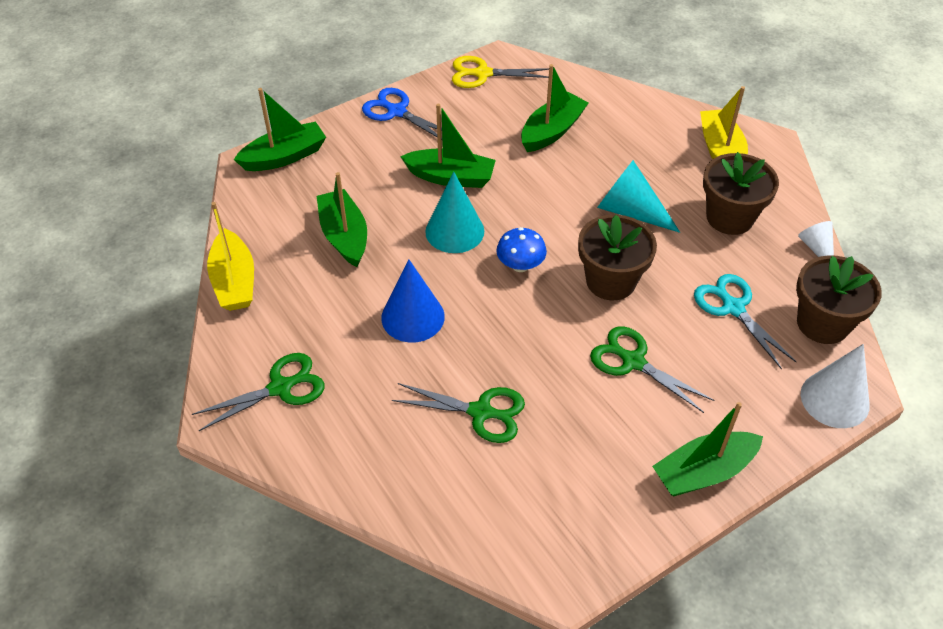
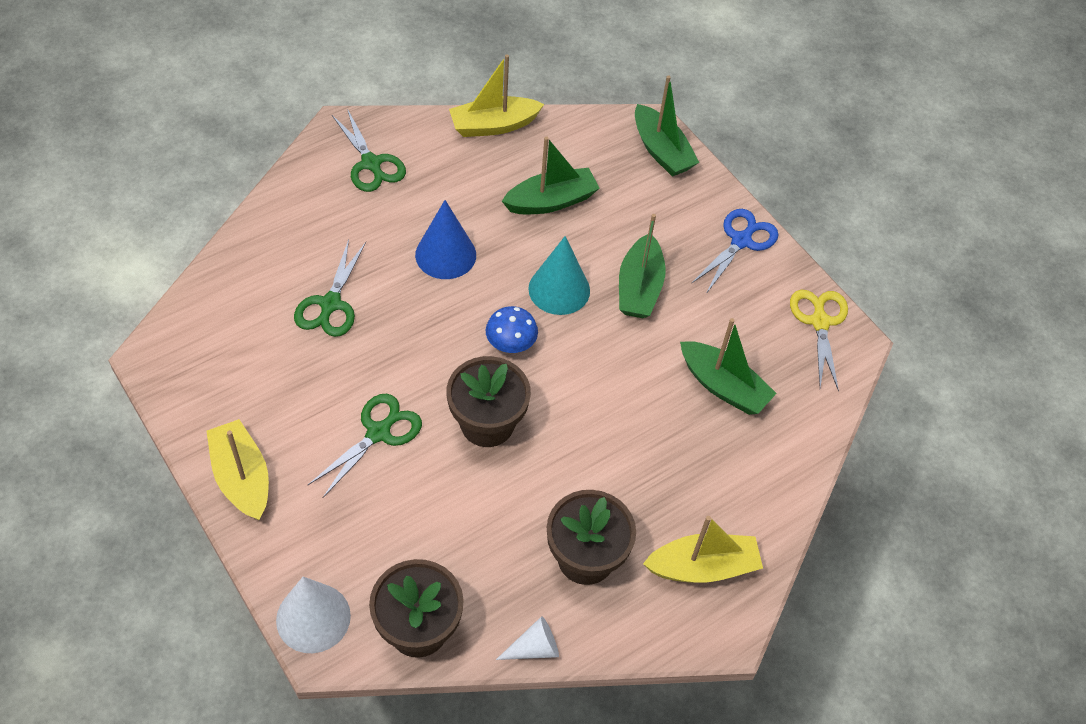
camera: 85 degrees right, 5 degrees up
turquoise cone [597,160,680,233] -> none
green boat [652,402,763,496] -> yellow boat [206,419,269,521]
turquoise scissors [694,274,796,369] -> none

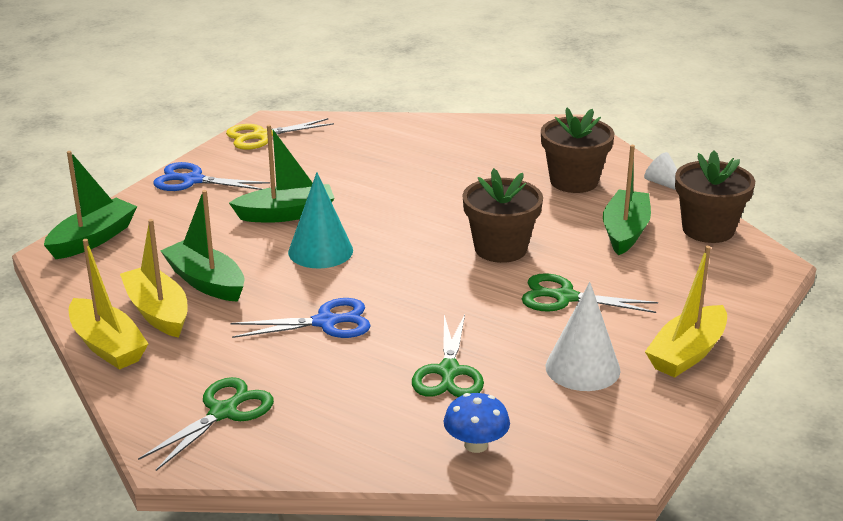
camera: 110 degrees left, 25 degrees down
white cone [276,577,351,653] -> white cone moved to [545,282,620,391]
green scissors [294,239,366,337] -> green scissors turned 105 degrees clockwise [412,314,484,397]
blue cone [415,200,476,279] -> blue scissors [231,298,371,338]
blue mushroom [486,306,538,353] -> blue mushroom moved to [444,393,510,453]
yellow boat [643,516,763,583] -> yellow boat moved to [120,219,188,338]
green boat [680,318,777,415] -> green boat moved to [603,145,651,255]

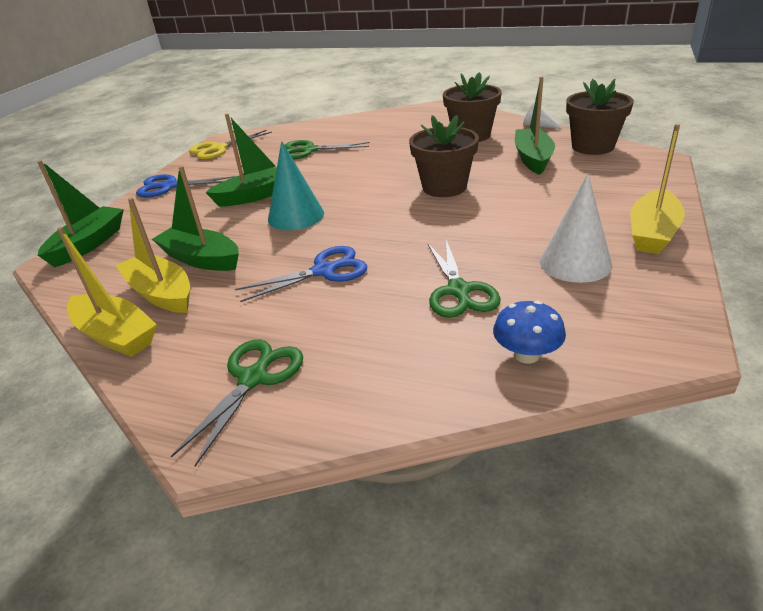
camera: 10 degrees left, 5 degrees up
green scissors [522,273,658,313] -> green scissors moved to [285,140,370,159]

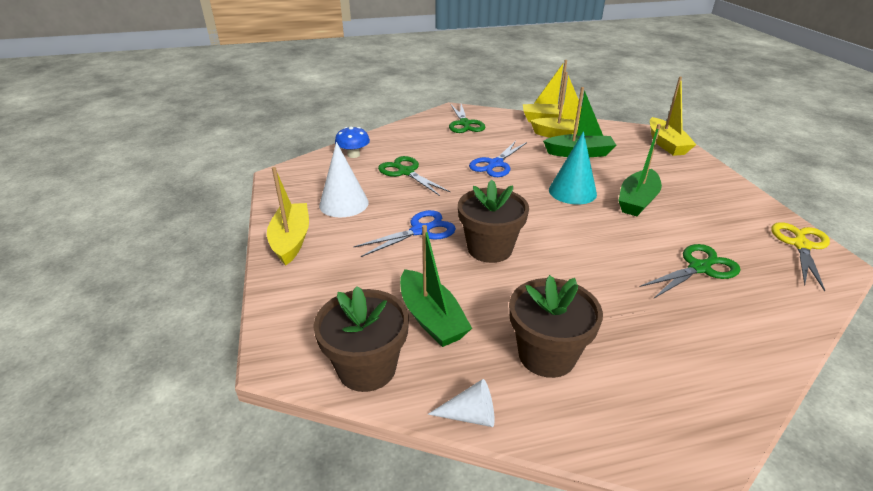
camera: 145 degrees right, 0 degrees up
green boat [37,160,124,267] -> yellow boat [650,77,696,156]
blue scissors [136,174,235,197] -> blue scissors moved to [353,210,456,257]

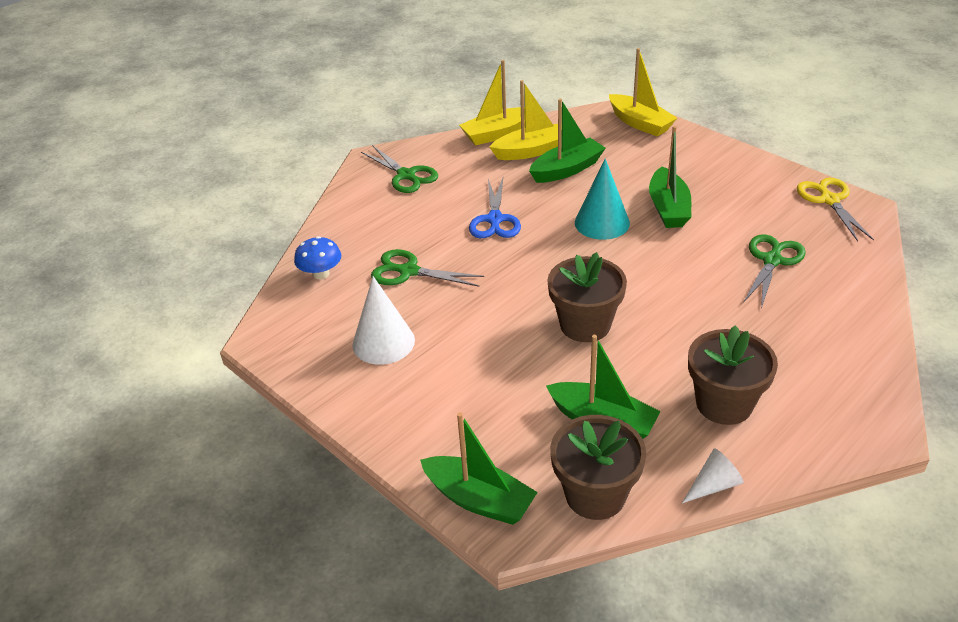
camera: 30 degrees left, 5 degrees up
yellow boat [267,167,309,265] -> none
blue scissors [353,210,456,257] -> none
none -> green boat [420,412,538,525]

